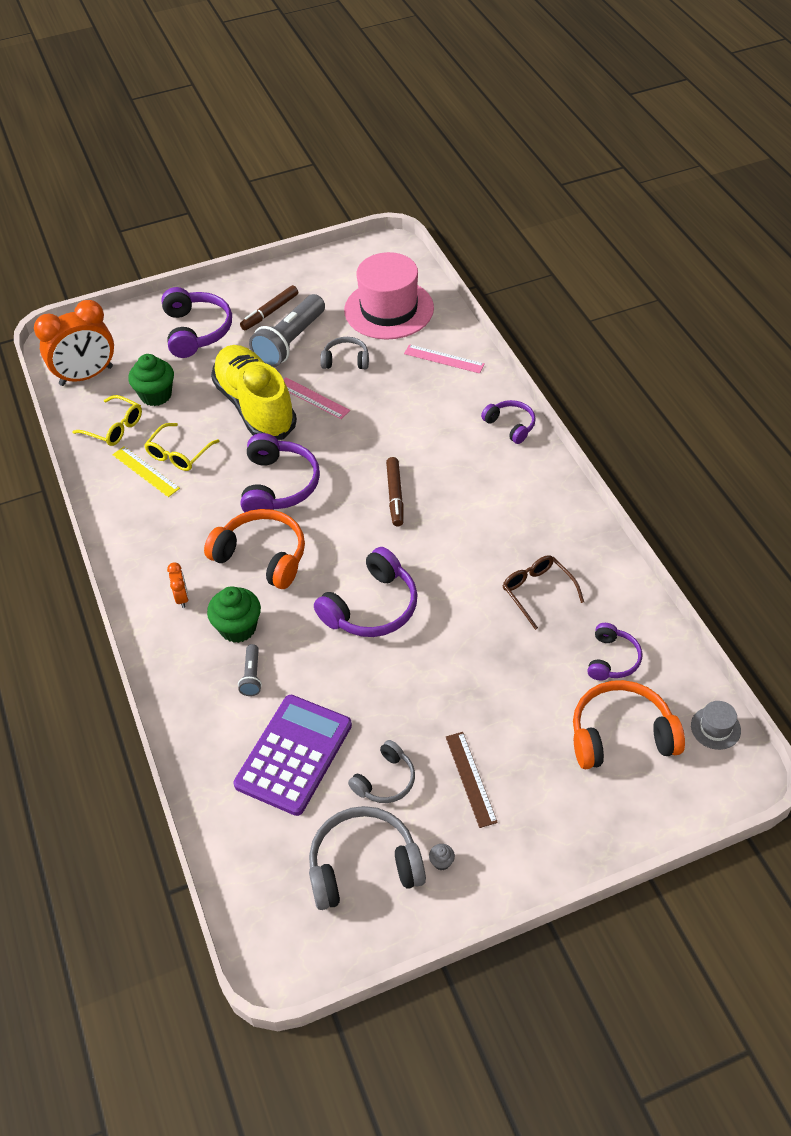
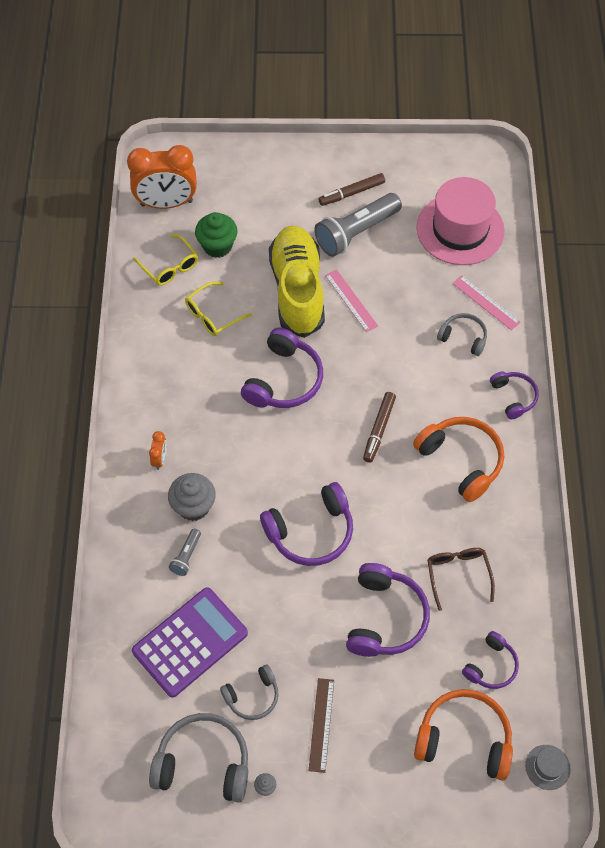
camera: 20 degrees right, 10 degrees up
yellow ruler [112,447,180,497] -> none
purple headphones [161,287,232,358] -> purple headphones moved to [346,563,430,657]
orange headphones [204,509,305,589] -> orange headphones moved to [413,417,504,502]
green cupcake [207,586,261,643] -> grey cupcake [168,473,216,521]
grey headphones [320,337,369,369] -> grey headphones moved to [437,313,487,356]

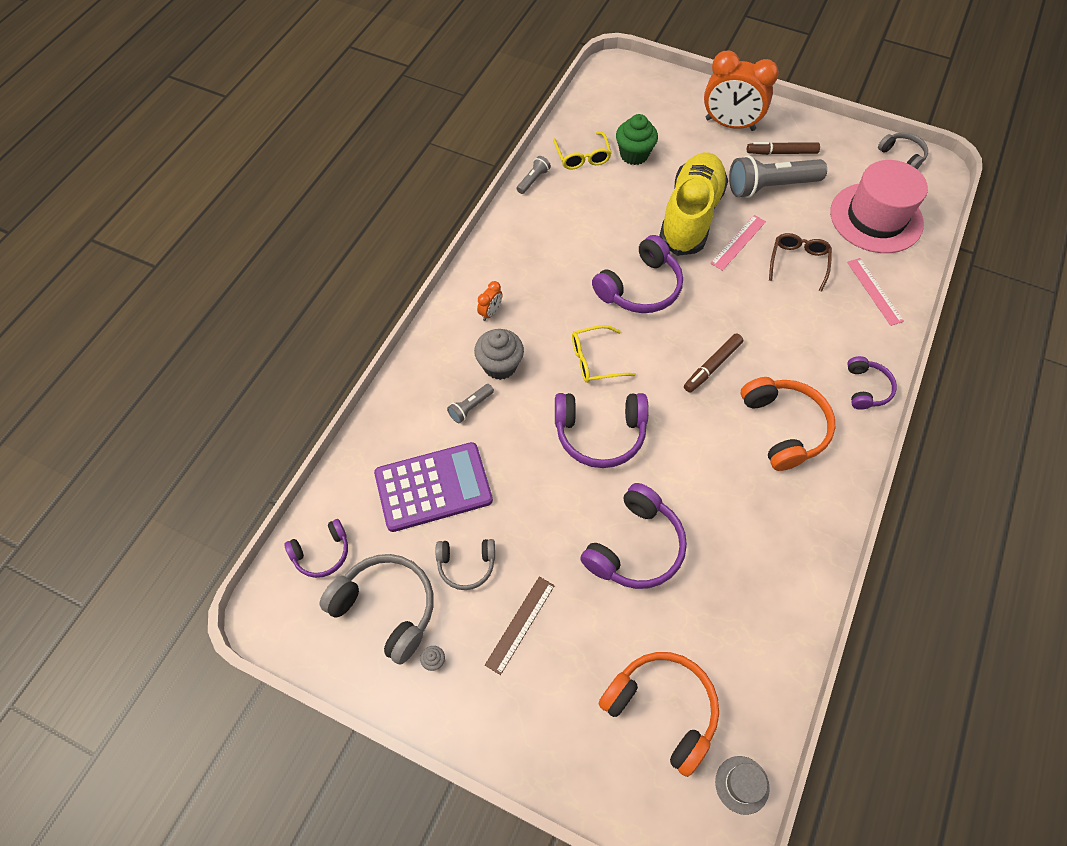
camera: 25 degrees right, 0 degrees up
orange clock [127,145,197,209] -> orange clock moved to [704,50,779,131]
yellow glasses [185,282,252,336] -> yellow glasses moved to [572,325,636,383]
pink ruler [325,269,378,332] -> pink ruler turned 45 degrees clockwise [710,215,766,271]
brown glasses [427,548,495,611] -> brown glasses moved to [769,233,832,292]
grey headphones [437,313,487,356] -> grey headphones moved to [878,133,928,169]
purple headphones [462,631,519,689] -> purple headphones moved to [284,519,348,578]
none -> grey flashlight [516,156,551,194]

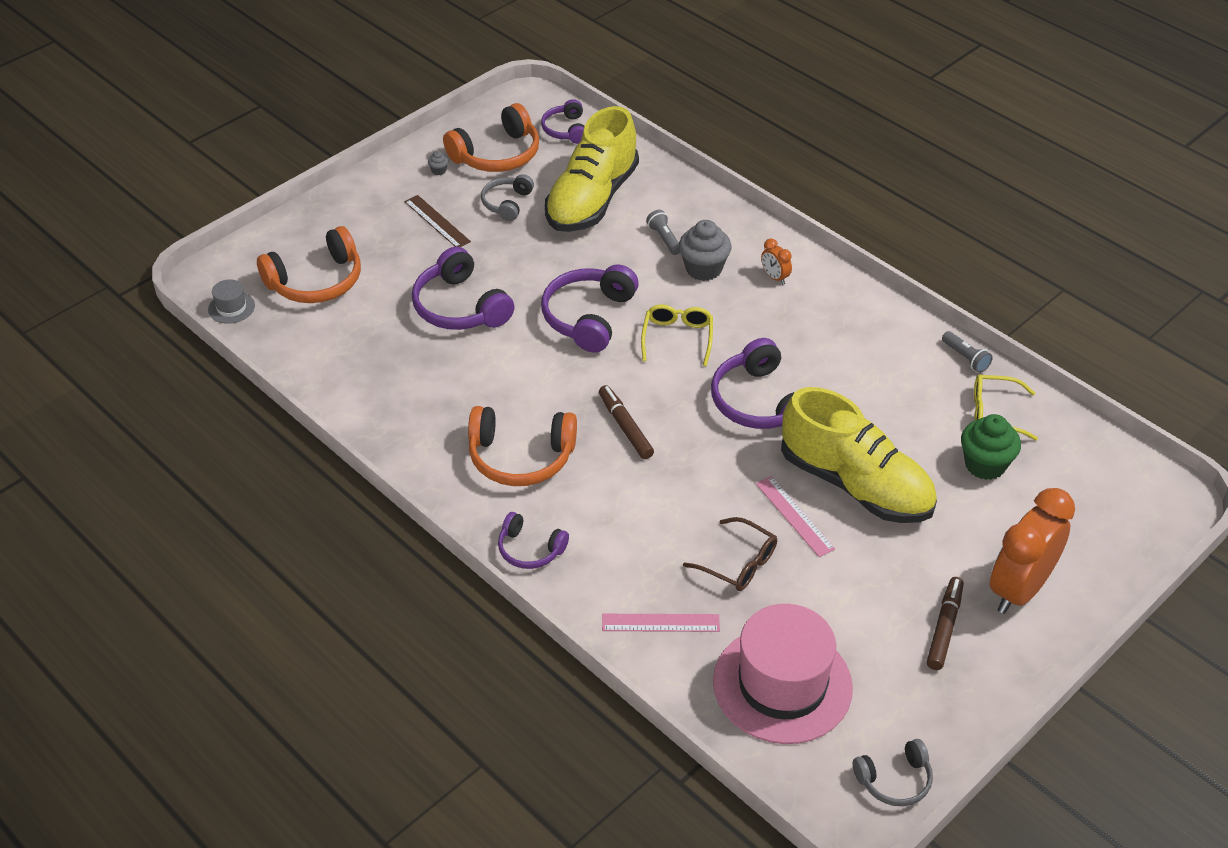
camera: 110 degrees right, 15 degrees down
grey headphones [319,554,434,665] -> orange headphones [443,103,539,172]
purple calculator [374,442,493,532] -> yellow shoe [545,106,639,232]
grey flashlight [729,155,827,198] -> none

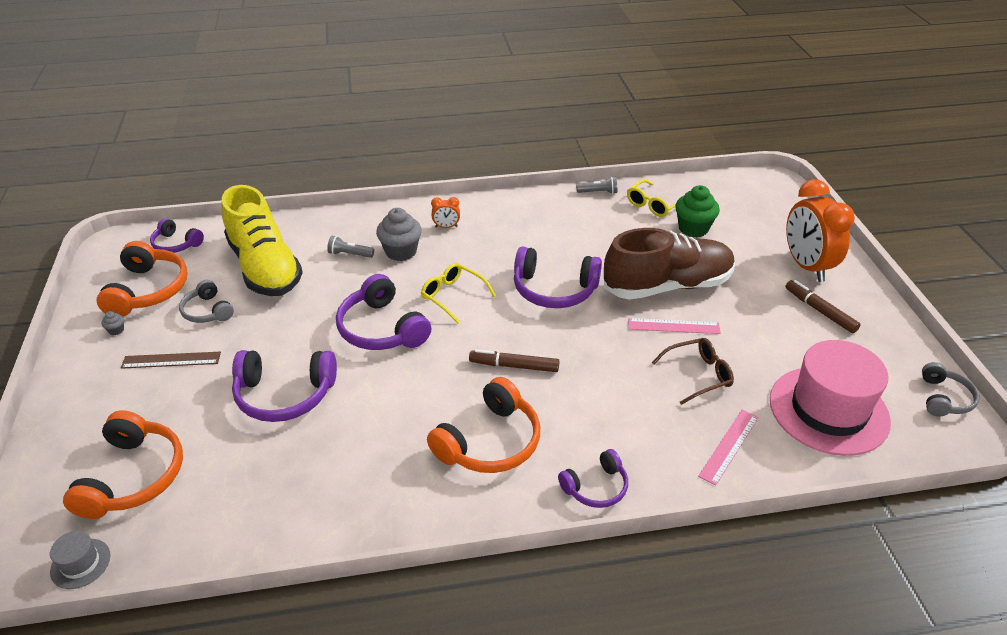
camera: 55 degrees left, 5 degrees down
yellow shoe [781,387,937,523] -> brown shoe [604,228,735,300]

